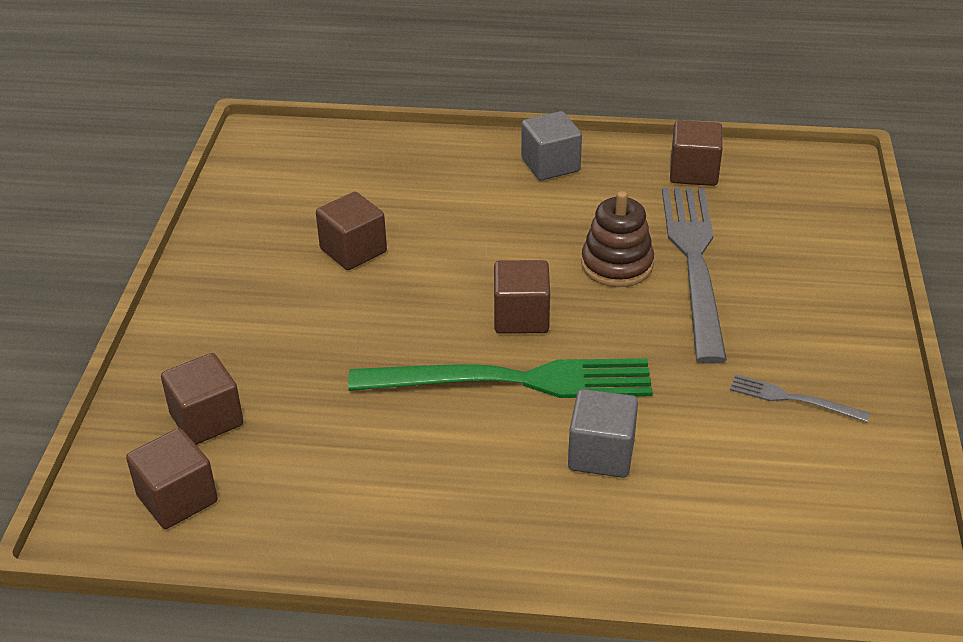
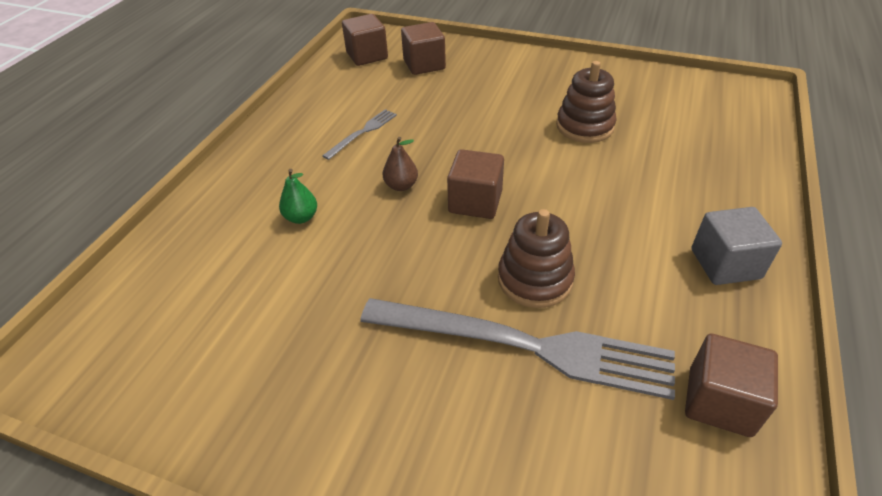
camera: 105 degrees right, 5 degrees up
brown cube [316,192,387,270] -> brown stacking toy [556,61,617,143]
green fork [348,358,653,398] -> brown pear [383,137,418,191]
grey cube [568,389,638,478] -> green pear [279,169,317,224]
grey fork [730,375,870,422] -> grey fork moved to [322,109,397,160]

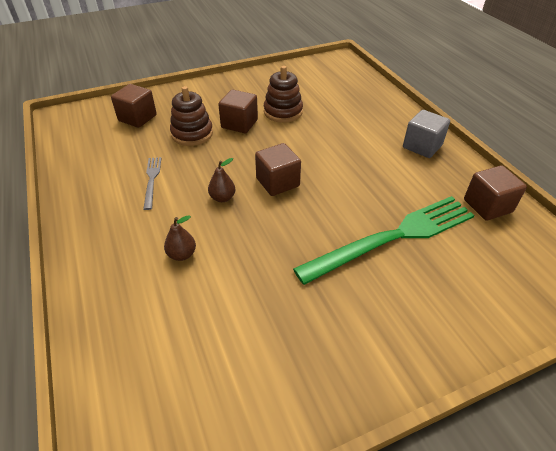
camera: 45 degrees left, 0 degrees up
green pear [279,169,317,224] -> brown pear [164,215,196,261]
brown cube [342,14,388,66] -> brown cube moved to [218,89,258,133]
grey fork [360,298,675,400] -> green fork [293,196,475,285]
brown stacking toy [498,209,575,308] -> brown stacking toy moved to [170,86,213,146]

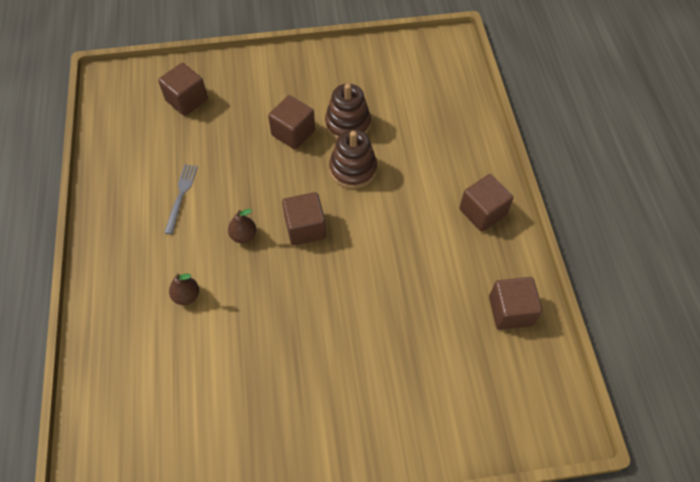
camera: 15 degrees right, 15 degrees up
brown stacking toy [170,86,213,146] -> brown stacking toy moved to [329,129,377,189]
green fork [293,196,475,285] -> none
grey cube [403,110,450,158] -> brown cube [459,174,514,232]

